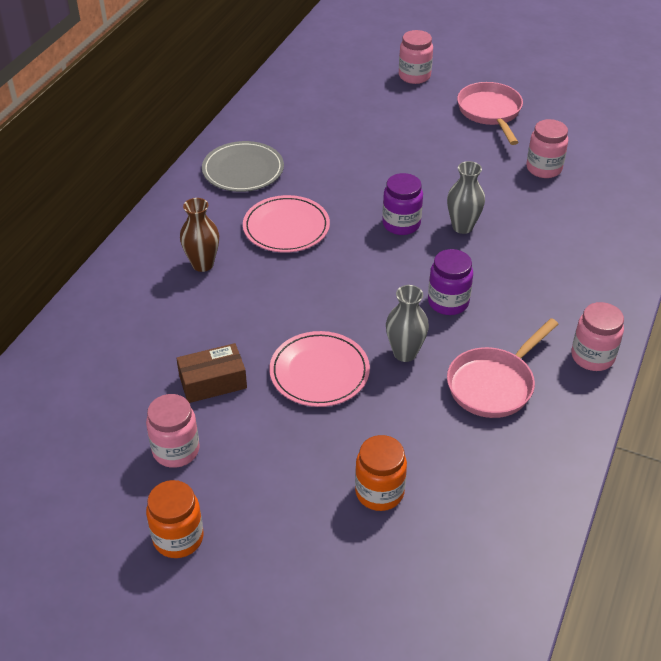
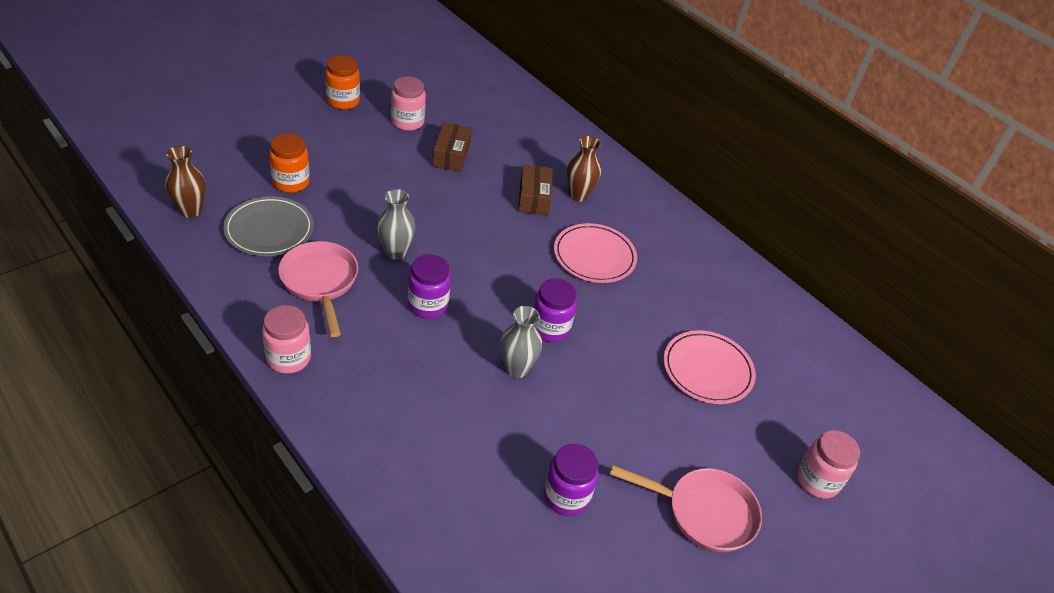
camera: 110 degrees right, 0 degrees up
grey plate [202,141,284,192] -> grey plate moved to [223,196,314,256]
pink plate [269,331,370,407] -> pink plate moved to [664,330,756,404]
pink jar [526,119,568,178] -> purple jar [544,444,598,516]
none -> brown vase [165,146,205,218]
none -> brown box [518,165,553,216]

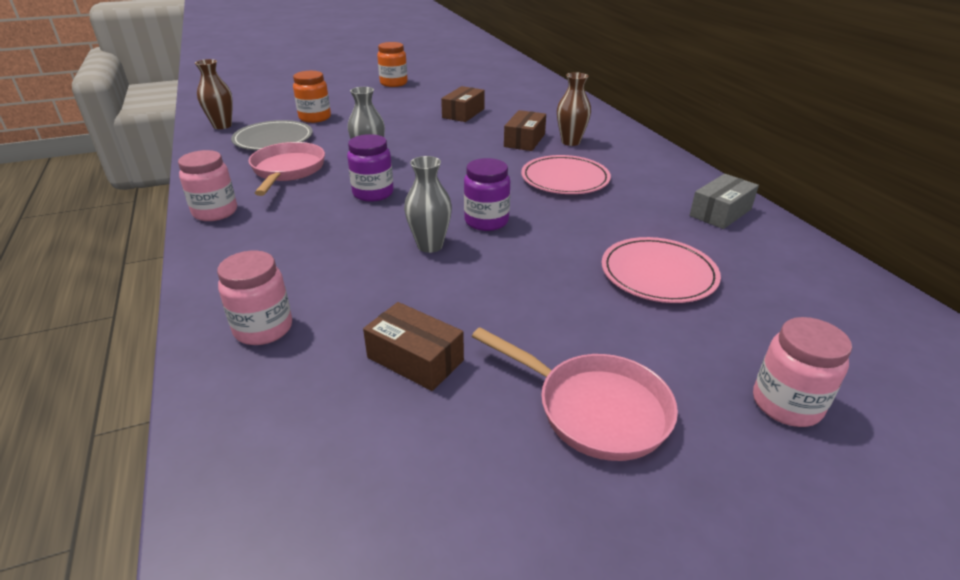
camera: 25 degrees right, 10 degrees down
pink jar [391,76,426,131] -> pink jar moved to [217,250,292,345]
purple jar [544,444,598,516] -> brown box [363,302,464,391]
none -> grey box [689,174,759,229]

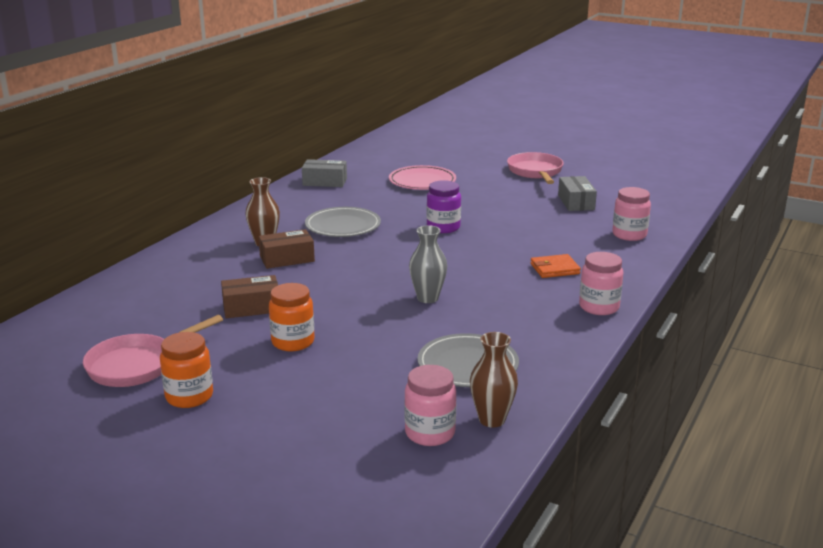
camera: 130 degrees left, 10 degrees down
pink pan [249,142,325,196] -> pink pan moved to [83,315,223,387]
orange jar [293,71,331,123] -> orange jar moved to [269,283,314,351]
purple jar [347,134,394,202] -> none
brown box [363,302,464,391] -> grey box [558,176,597,211]
grey vase [404,156,452,253] -> none
pink plate [521,155,611,194] -> grey plate [305,207,381,237]
pink jar [753,317,852,427] -> pink jar moved to [404,365,456,446]
none -> orange wallet [530,254,581,278]

